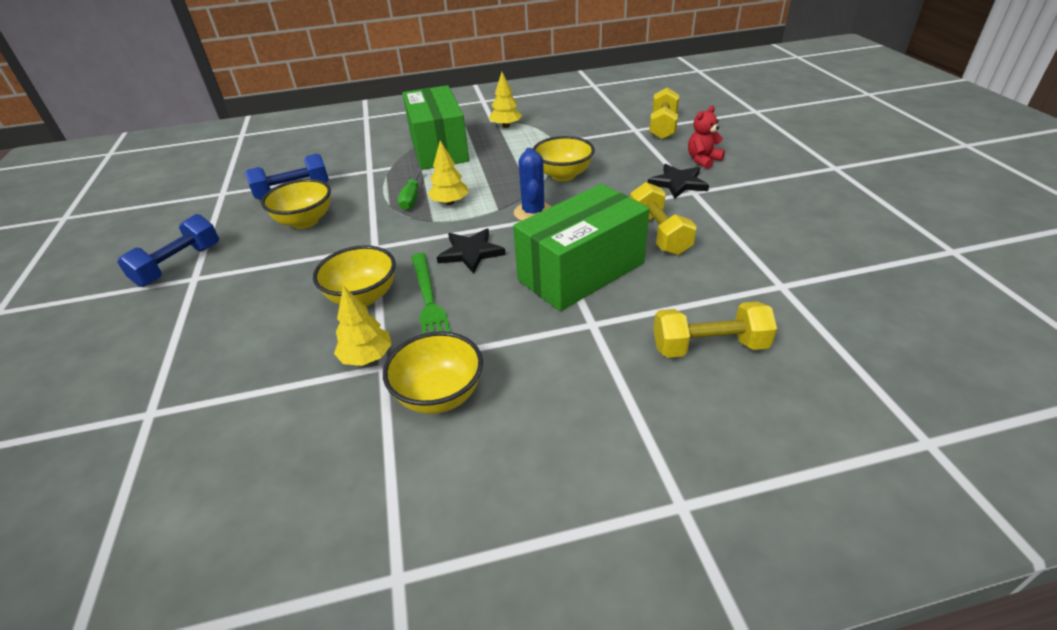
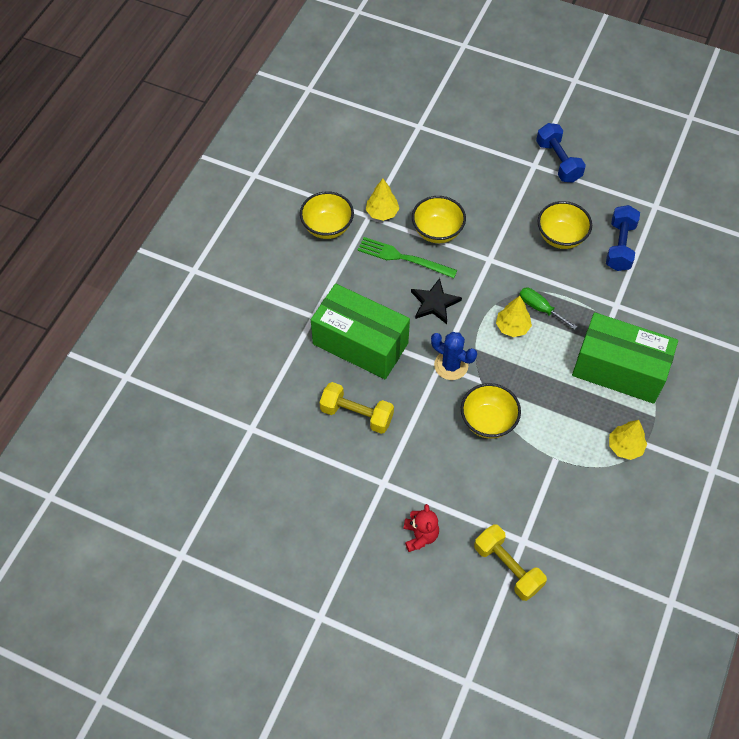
camera: 125 degrees right, 20 degrees up
green box [513,184,649,311] -> green box turned 60 degrees counterclockwise [311,284,410,379]
black star [648,164,709,199] -> none
yellow dumbbell [653,301,777,358] -> none

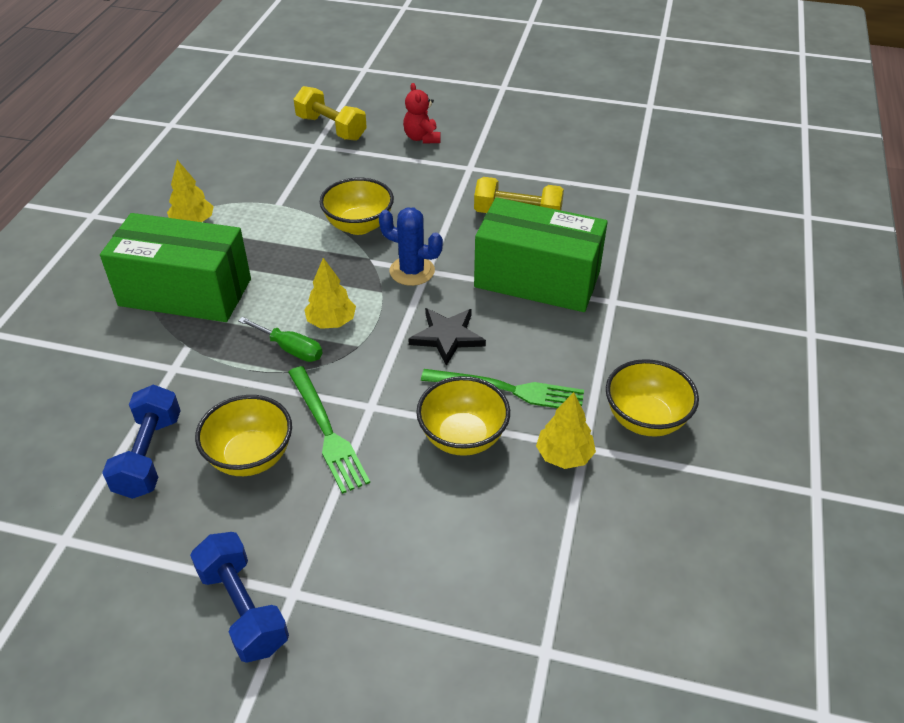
camera: 170 degrees right, 15 degrees down
none -> green fork [288,366,370,494]

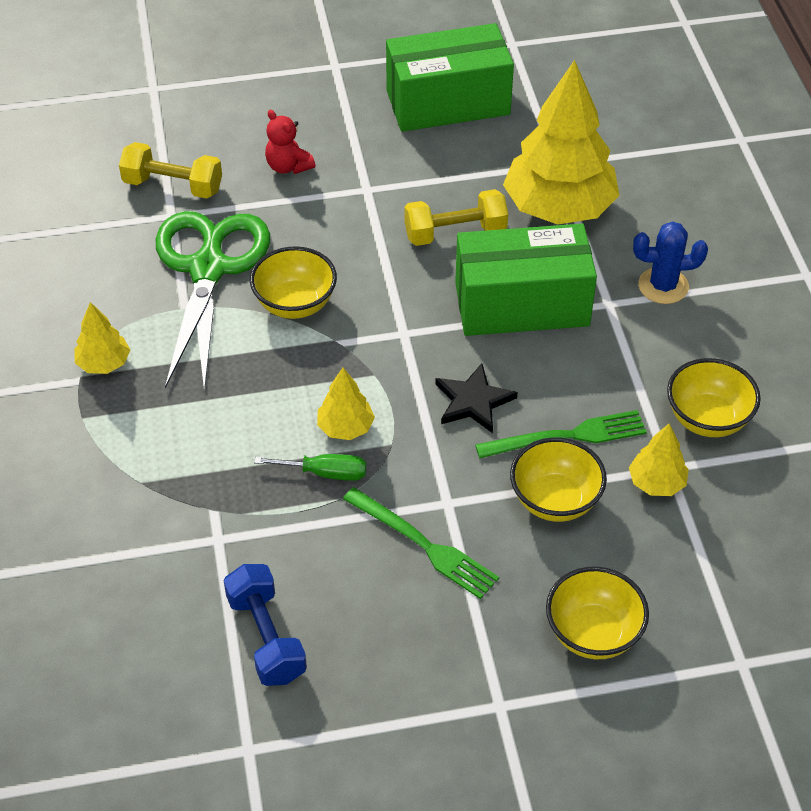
camera: 25 degrees left, 5 degrees up
green box [100,213,251,322] -> green box moved to [386,23,514,132]
blue dumbbell [190,532,289,663] -> none
yellow bowl [195,395,292,476] -> yellow bowl moved to [546,567,649,659]
blue cactus [379,208,443,286] -> blue cactus moved to [633,221,708,304]
none -> green scissors [156,211,270,392]
none -> yellow tree [503,60,620,225]

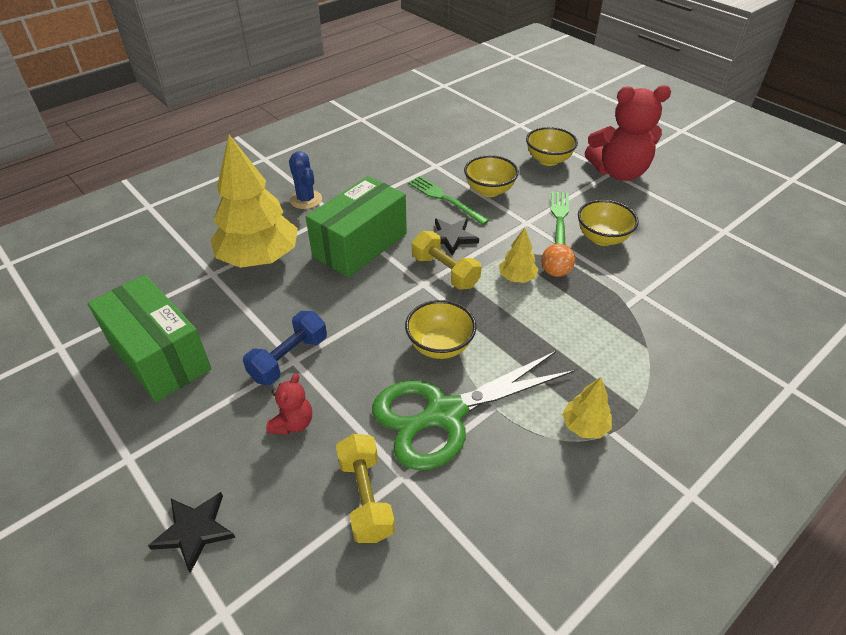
camera: 120 degrees left, 5 degrees down
blue dumbbell [224,564,307,686] -> blue dumbbell moved to [243,311,327,385]
green screwdriver [254,454,366,481] -> orange ball [541,244,575,277]
yellow dumbbell [404,189,508,246] -> yellow dumbbell moved to [412,231,481,290]
green box [455,224,597,336] -> green box turned 75 degrees clockwise [306,176,407,278]
yellow tree [629,424,689,496] -> none
yellow bowl [667,358,761,437] -> yellow bowl moved to [578,200,639,246]
none -> black star [148,492,235,573]
none -> red teddy bear [585,85,671,181]

